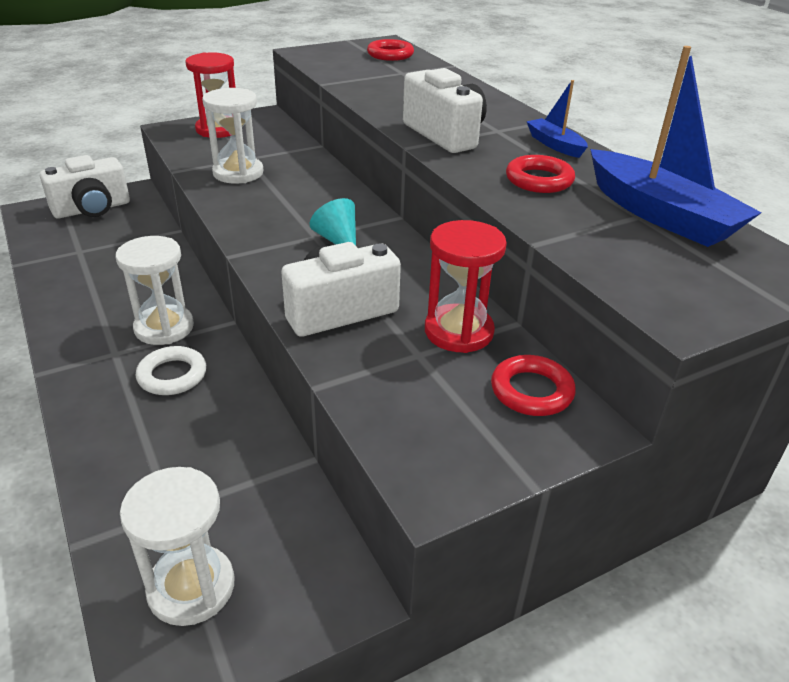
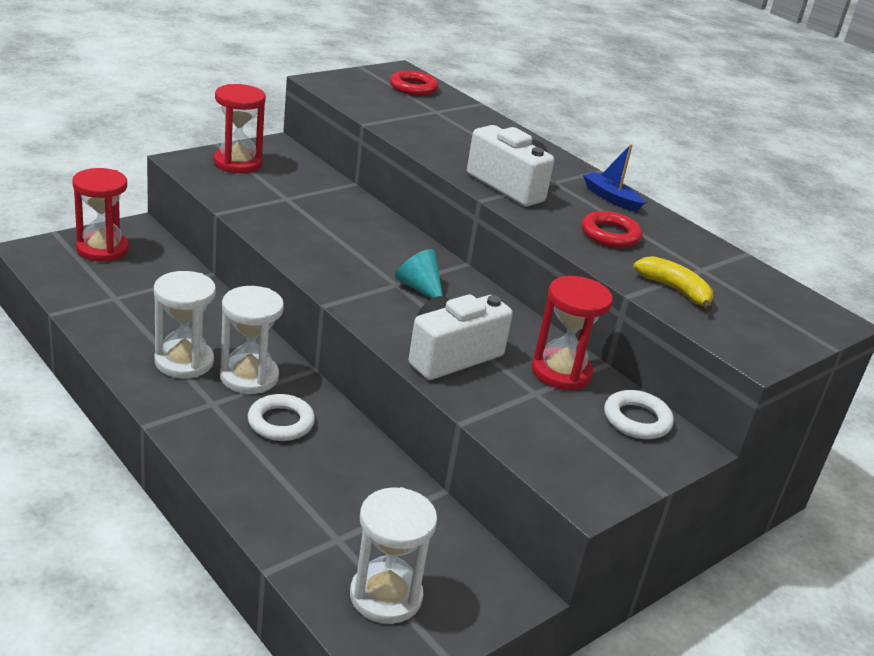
camera: 15 degrees left, 5 degrees down
white camera [40,155,130,218] -> red hourglass [72,168,129,262]
white hourglass [202,88,263,183] -> white hourglass moved to [154,271,216,378]
red ring [491,355,576,416] -> white ring [604,390,674,439]
blue boat [590,46,762,247] -> none
none -> yellow banana [633,256,714,312]

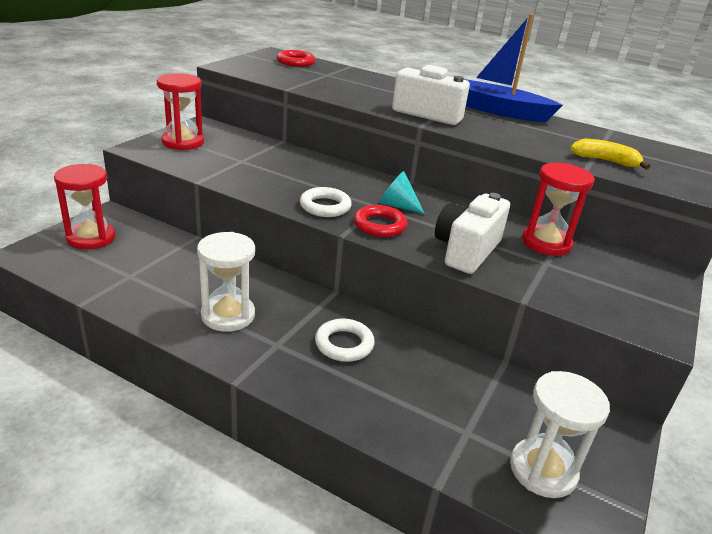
camera: 20 degrees left, 0 degrees up
white hourglass [220,286,284,394] -> none
red ring [582,211,642,248] -> red ring moved to [354,205,408,237]
blue boat [583,144,645,212] -> blue boat [463,14,563,122], size x1.99
white ring [604,390,674,439] -> white ring moved to [300,187,352,217]

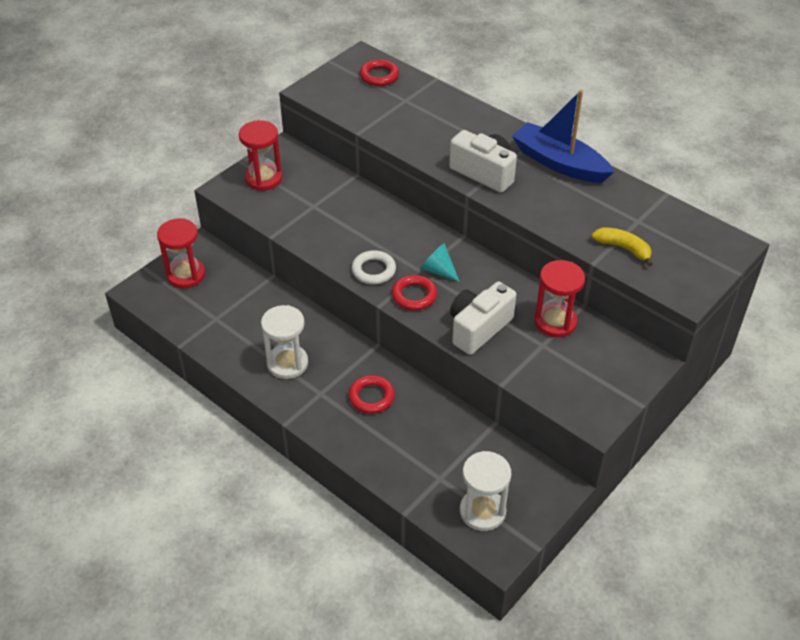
camera: 15 degrees right, 15 degrees up
white ring [315,319,375,362] -> red ring [348,375,395,414]

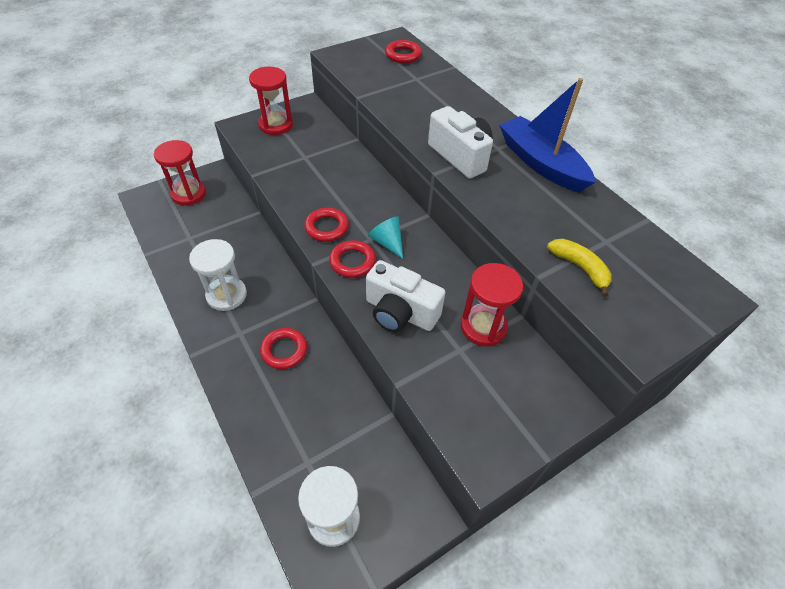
camera: 15 degrees right, 5 degrees up
white ring [352,250,396,284] -> red ring [304,208,349,242]
white camera [450,281,516,355] -> white camera turned 120 degrees counterclockwise [366,260,446,332]

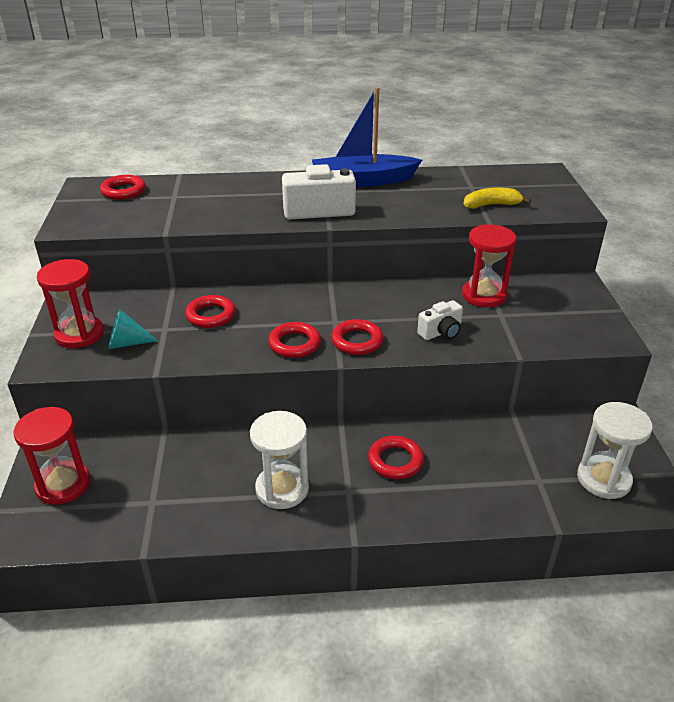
camera: 60 degrees left, 15 degrees down
white camera [366,260,446,332] -> white camera [417,300,463,340], size x0.59
turquoise cone [368,216,403,259] -> turquoise cone moved to [108,309,158,349]
none -> red ring [185,295,236,328]

